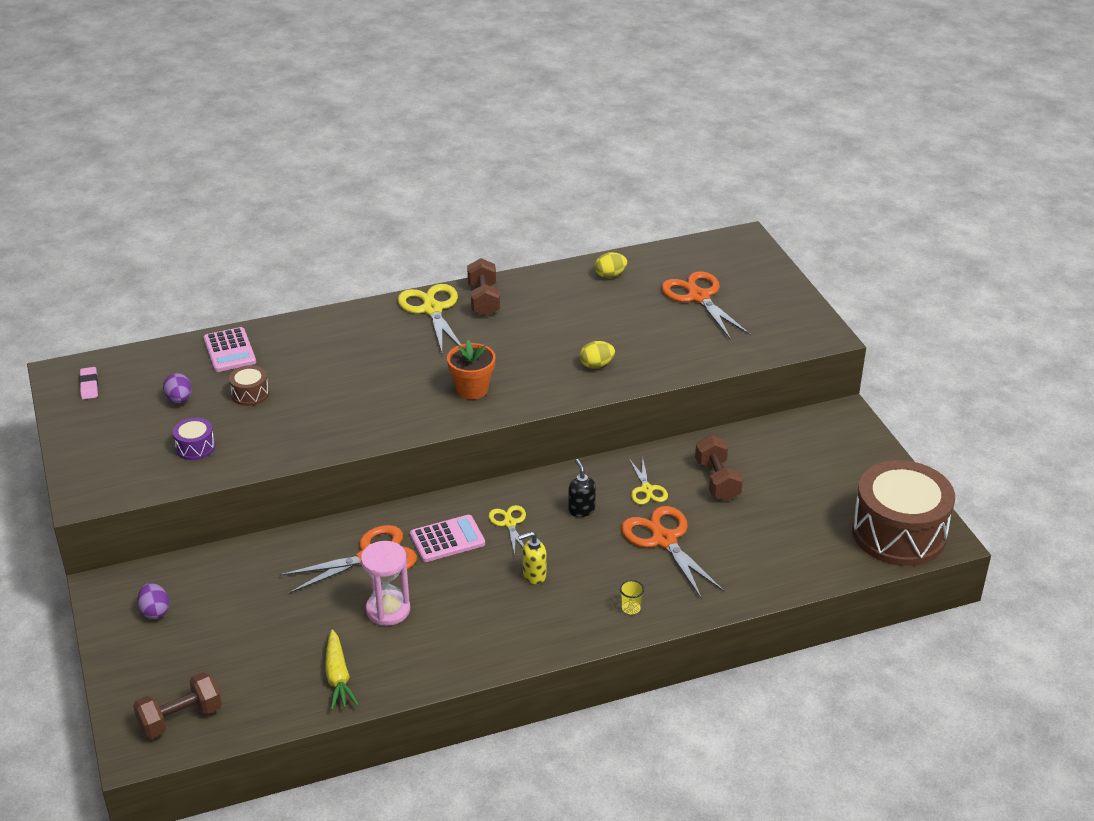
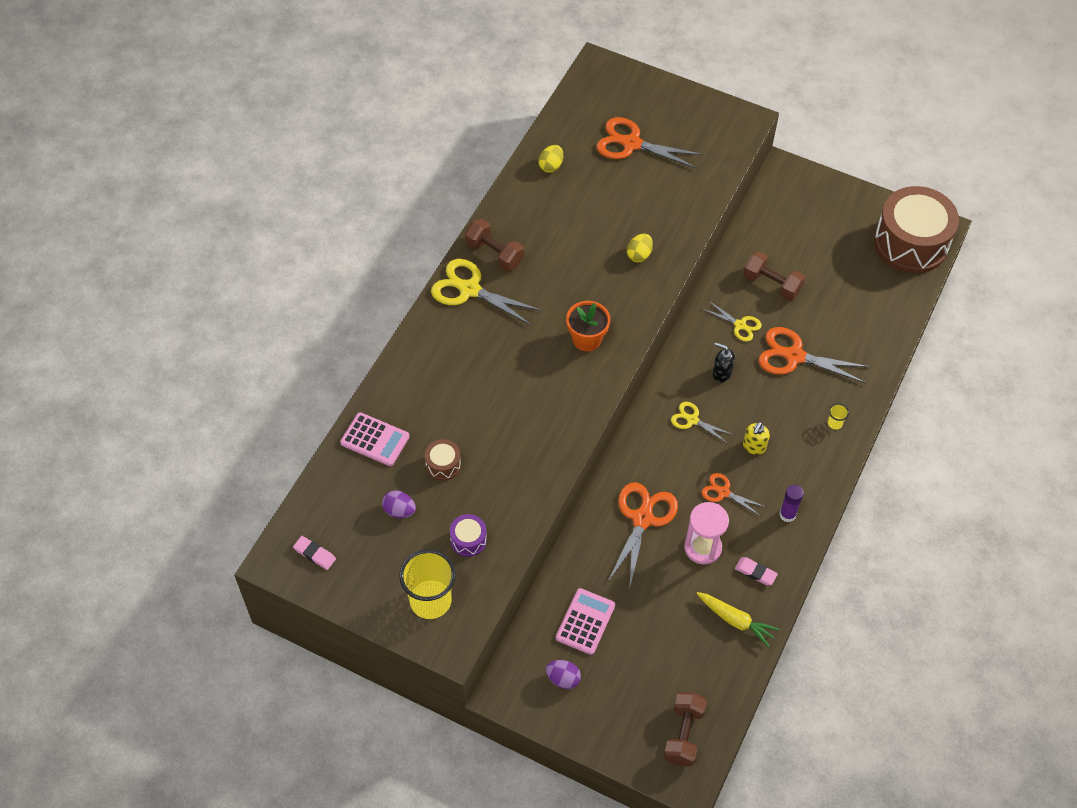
camera: 45 degrees left, 20 degrees up
pink calculator [410,515,485,562] -> pink calculator moved to [556,588,615,655]
none -> yellow cup [399,549,456,619]
none -> orange scissors [702,473,766,516]
none -> pink eraser [735,557,778,585]
none -> purple glue stick [779,484,804,522]

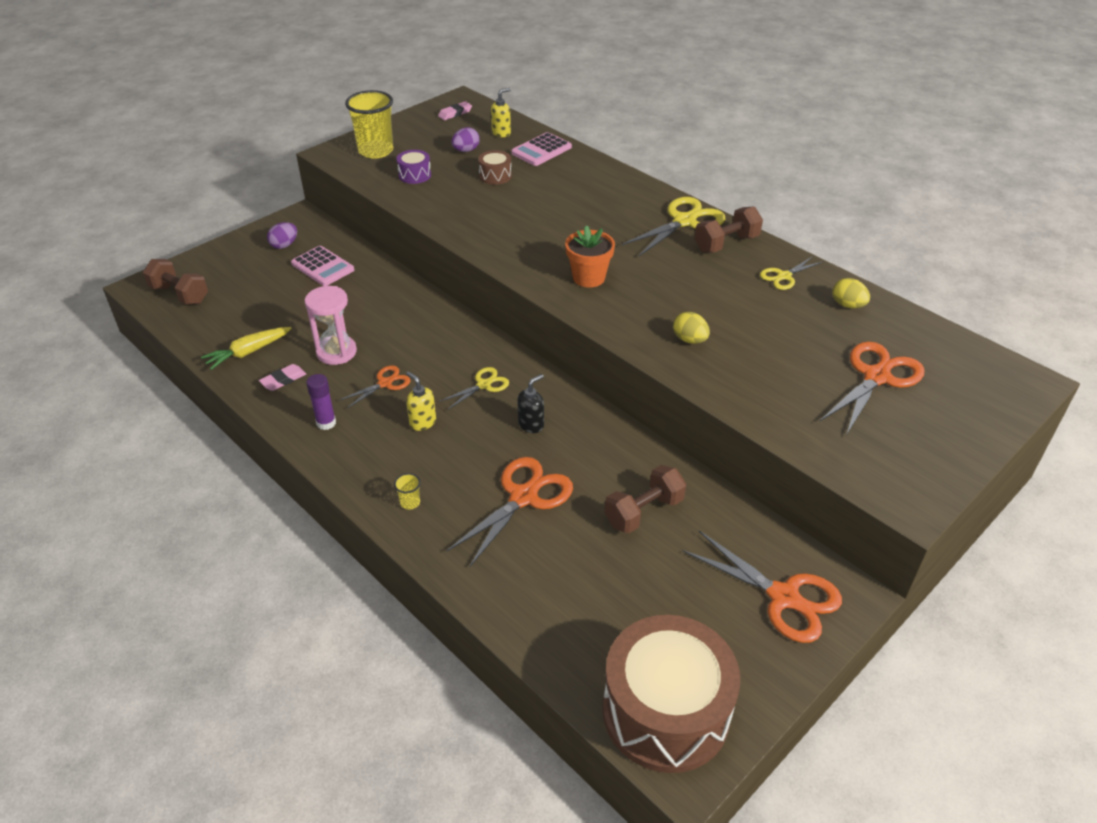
camera: 110 degrees right, 15 degrees down
orange scissors [607,482,678,590] -> orange scissors moved to [683,531,842,643]
yellow scissors [703,301,762,342] -> yellow scissors moved to [760,256,822,290]
none -> yellow soap dispenser [491,88,511,137]

